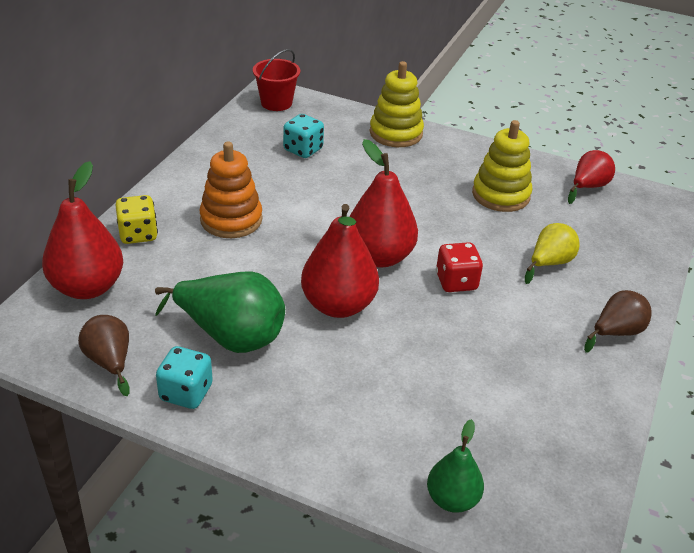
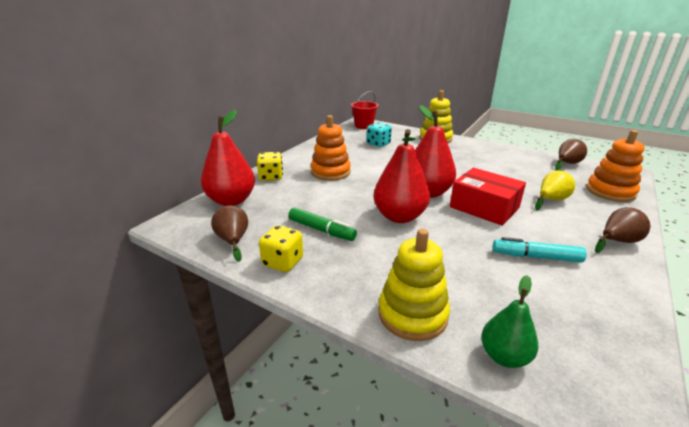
camera: 10 degrees right, 10 degrees down
green pear [155,271,285,353] -> green marker [288,207,357,241]
turquoise dice [156,346,213,409] -> yellow dice [259,225,303,272]
red dice [436,242,483,292] -> red box [450,168,526,226]
yellow stacking toy [472,120,532,212] -> yellow stacking toy moved to [378,229,450,341]
red pear [568,150,615,204] -> brown pear [555,139,587,171]
none -> turquoise marker [493,237,587,262]
none -> orange stacking toy [586,130,645,202]

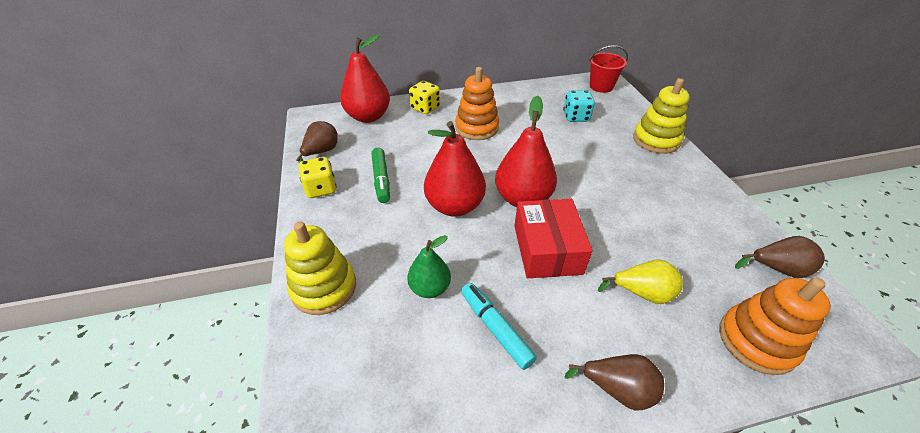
camera: 45 degrees right, 15 degrees up
green pear [481,275,538,368] -> green pear moved to [407,235,451,298]

